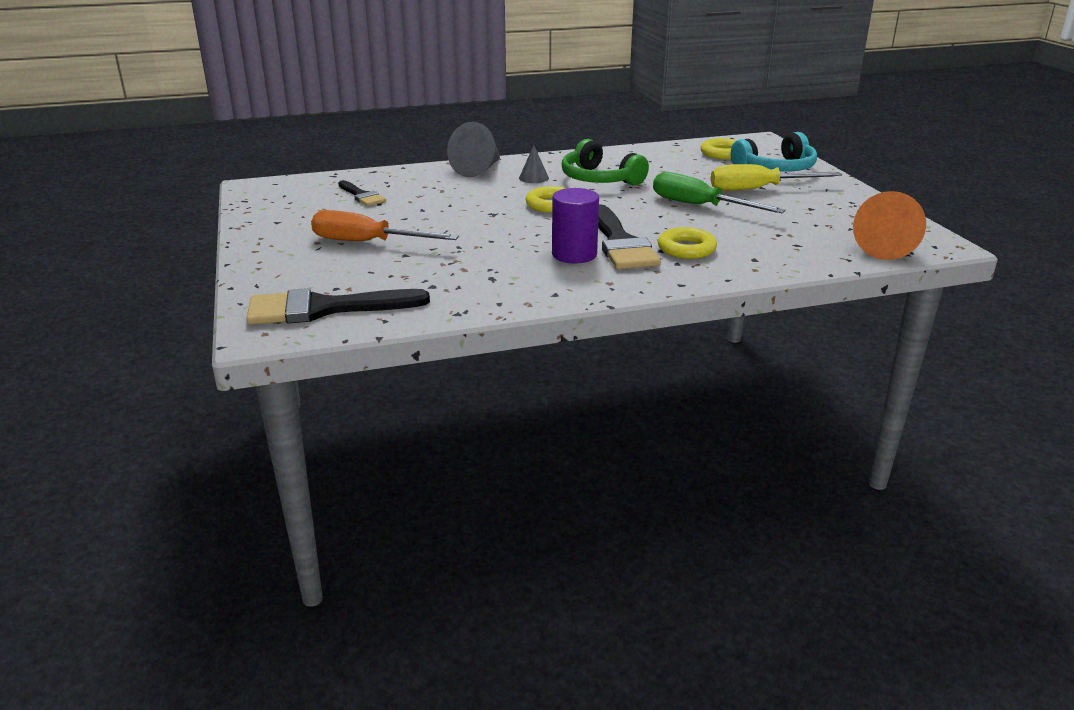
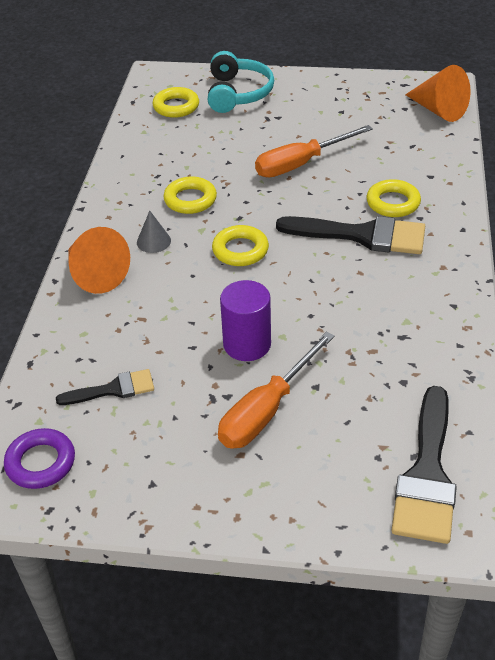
camera: 65 degrees left, 15 degrees up
grey cone [447,122,500,177] -> orange cone [68,227,130,294]
purple cylinder [552,188,599,264] -> purple cylinder moved to [220,280,271,361]
green headphones [561,139,649,186] -> yellow ring [163,177,217,214]
green screwdriver [653,172,786,213] -> orange screwdriver [255,125,373,178]
yellow screwdriver [711,164,842,191] -> none
none -> purple ring [4,428,75,489]

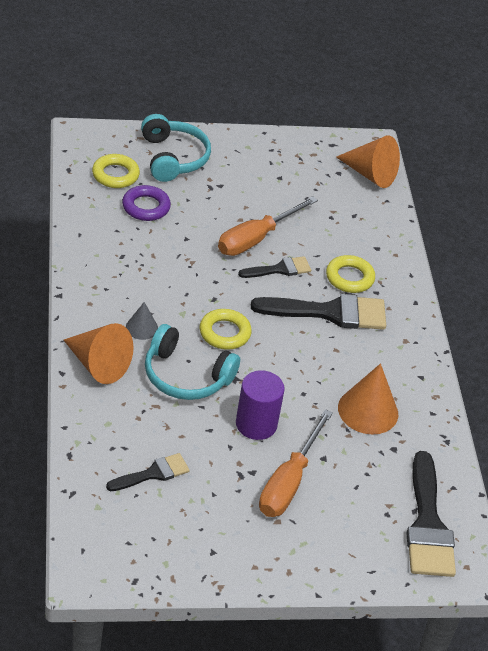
camera: 20 degrees left, 0 degrees up
purple ring [4,428,75,489] -> purple ring moved to [122,185,171,221]
yellow ring [163,177,217,214] -> none
none -> turquoise headphones [145,324,240,400]
none -> black brush [238,256,311,278]
none -> orange cone [338,363,398,435]

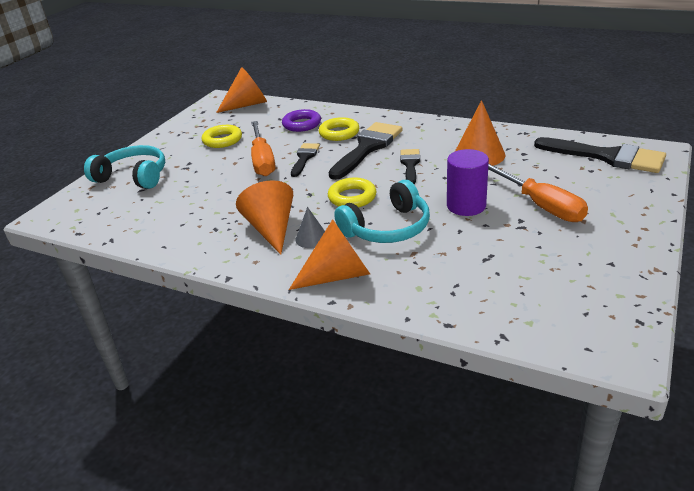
camera: 50 degrees left, 10 degrees down
yellow ring [92,154,140,188] -> yellow ring moved to [202,125,242,148]
black brush [106,453,190,491] -> black brush moved to [400,149,420,184]
purple ring [122,185,171,221] -> purple ring moved to [282,109,321,132]
none -> orange cone [236,180,293,255]

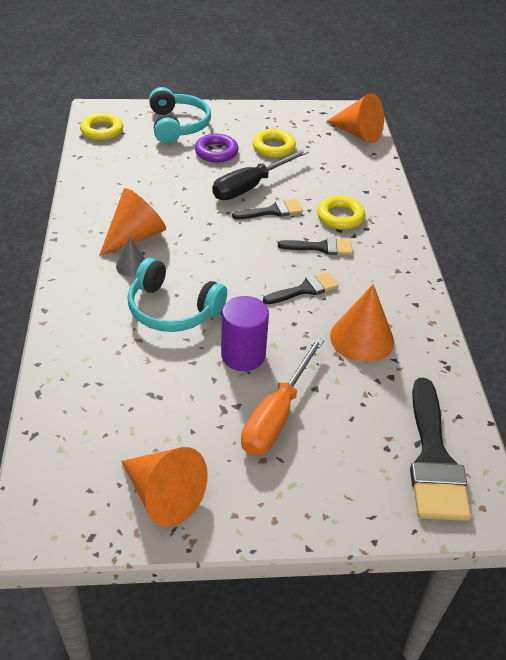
camera: 55 degrees right, 10 degrees up
orange screwdriver [251,121,275,176] -> black screwdriver [212,149,309,200]
purple ring [282,109,321,132] -> purple ring moved to [195,134,239,163]
orange cone [289,219,370,290] -> orange cone moved to [121,447,208,527]
black brush [328,122,403,180] -> black brush [278,237,353,255], size x0.56
yellow ring [328,178,377,208] -> yellow ring moved to [80,113,123,140]

